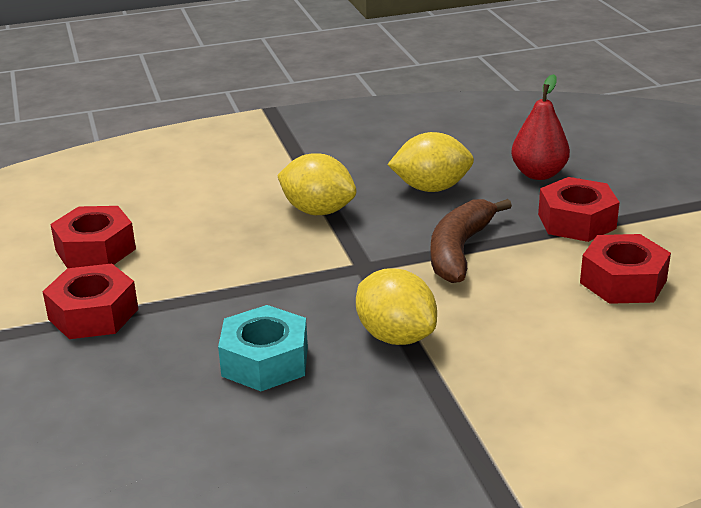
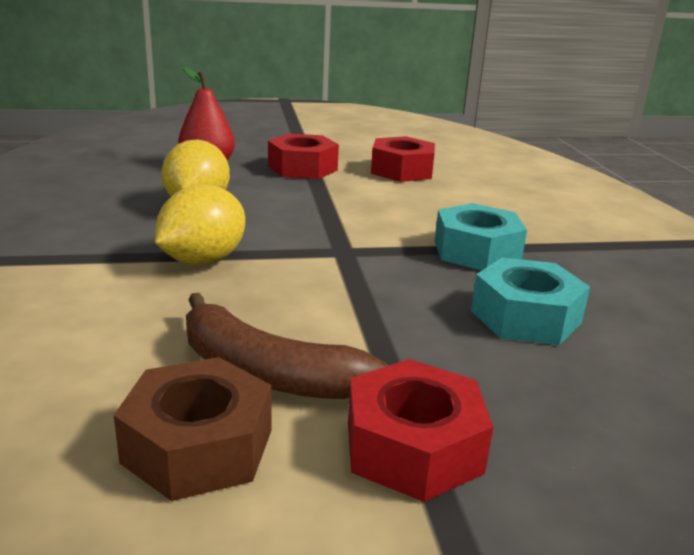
camera: 85 degrees left, 5 degrees down
red nut [50,206,136,268] -> brown nut [114,357,271,501]
yellow lemon [356,268,437,345] -> turquoise nut [435,203,527,271]
brown banana [430,199,512,283] -> brown banana moved to [186,293,388,399]

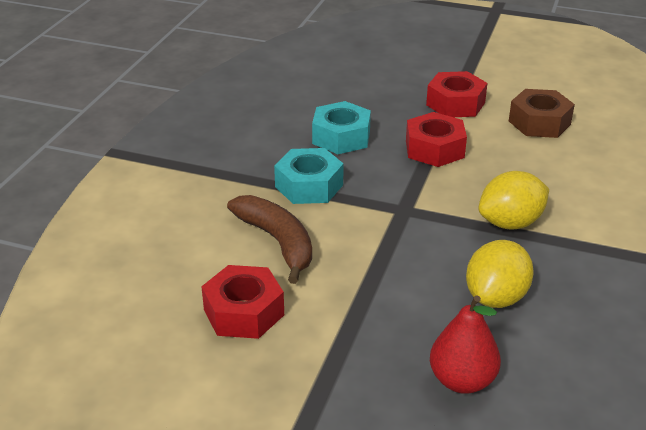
camera: 150 degrees left, 10 degrees up
brown banana [186,293,388,399] -> brown banana moved to [227,195,312,284]
red nut [268,134,339,179] -> red nut moved to [406,112,467,167]

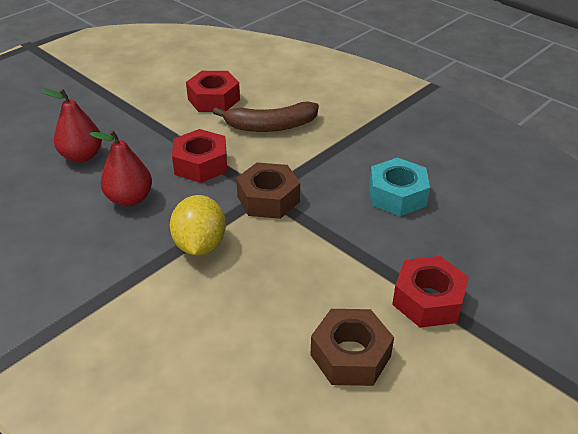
camera: 115 degrees right, 5 degrees up
turquoise nut [274,148,344,204] -> none
red nut [406,112,467,167] -> red nut moved to [172,129,227,183]
yellow lemon [466,240,534,308] -> red pear [90,130,152,206]
none -> brown nut [236,163,300,219]

